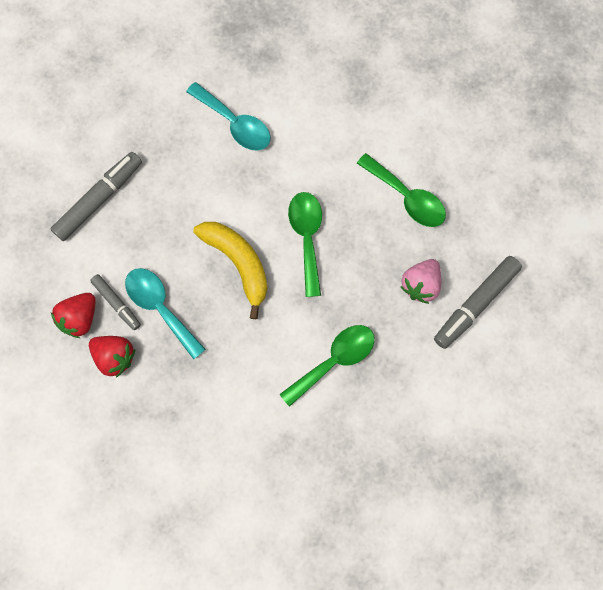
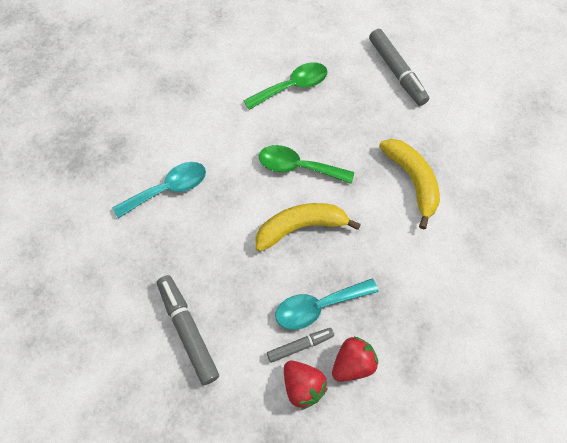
camera: 70 degrees left, 10 degrees down
green spoon [280,325,375,407] -> yellow banana [379,139,440,229]
pink strawberry [401,259,441,304] -> none

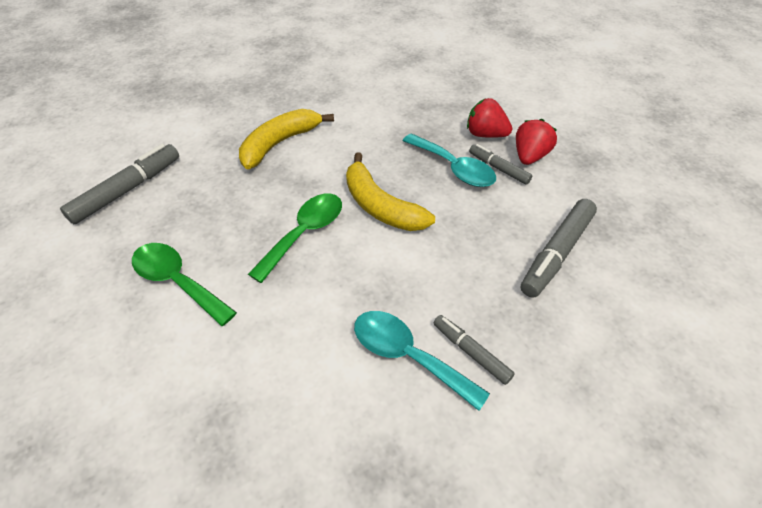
camera: 115 degrees left, 15 degrees down
green spoon [259,145,354,184] -> green spoon turned 135 degrees counterclockwise [248,194,342,283]
none -> grey marker [434,315,515,385]

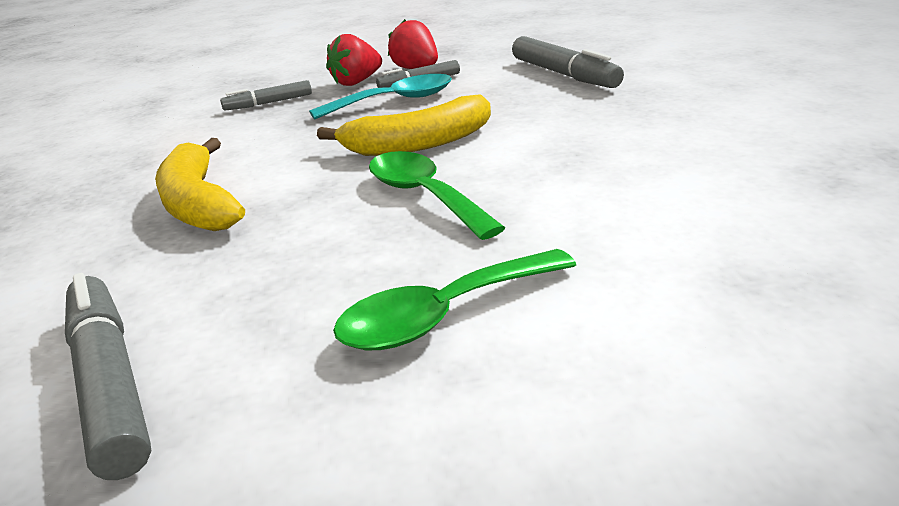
camera: 65 degrees left, 20 degrees down
turquoise spoon [354,311,490,411] -> none
grey marker [434,315,515,385] -> grey marker moved to [220,80,312,111]

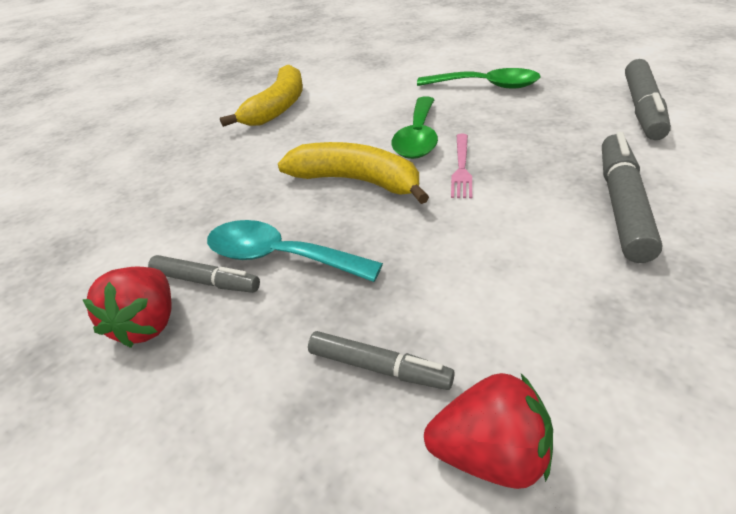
camera: 135 degrees left, 10 degrees up
yellow banana [155,138,245,231] -> yellow banana moved to [220,65,303,127]
red strawberry [326,34,382,86] -> red strawberry moved to [424,373,553,489]
grey marker [512,36,624,88] -> grey marker moved to [602,132,662,263]
none -> pink fork [451,134,472,198]

